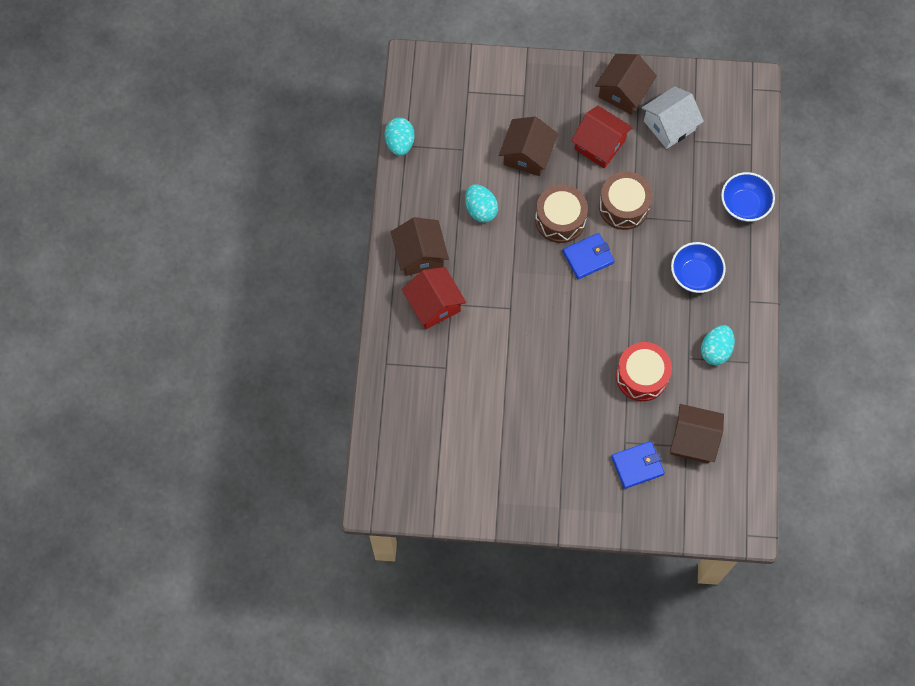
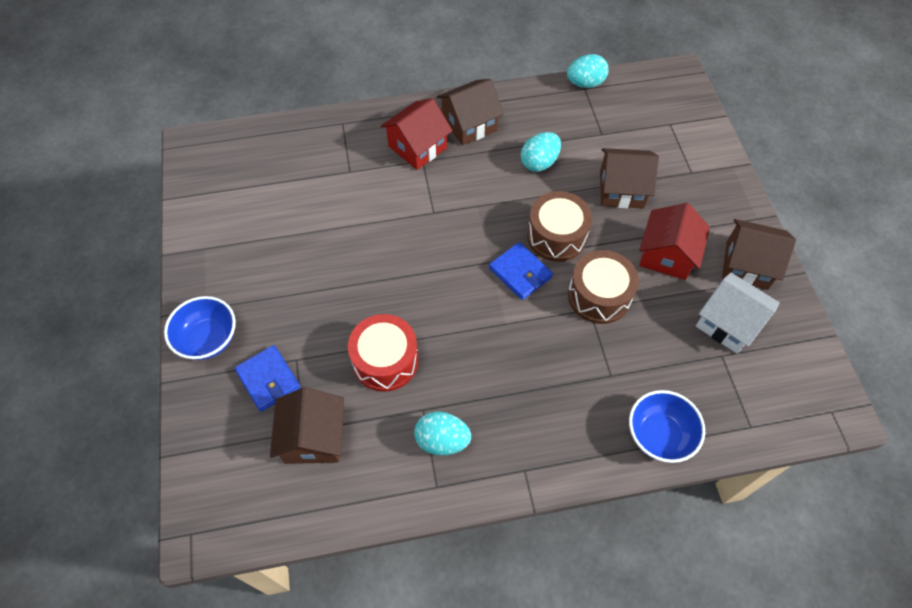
camera: 75 degrees right, 10 degrees down
blue bowl [671,242,726,293] -> blue bowl moved to [164,296,236,360]

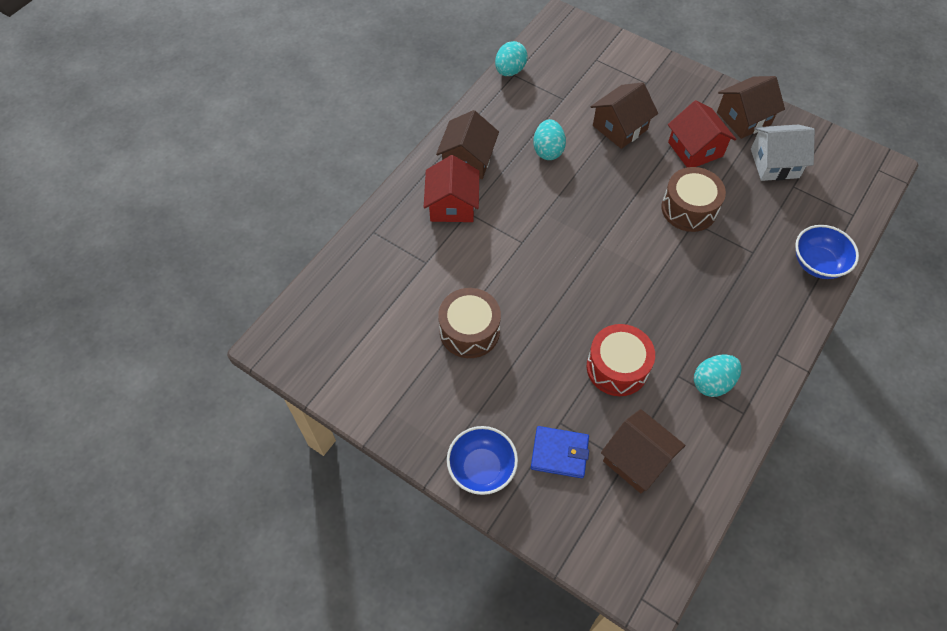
camera: 45 degrees left, 0 degrees up
blue wallet [489,242,553,300] -> none
brown drum [527,191,592,262] -> brown drum moved to [438,288,501,358]

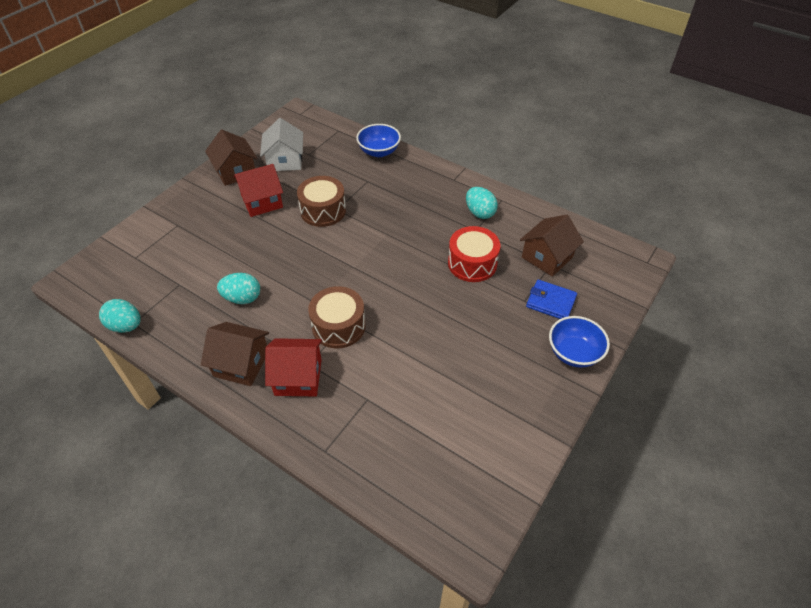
camera: 90 degrees left, 10 degrees down
brown drum [438,288,501,358] -> brown drum moved to [308,286,366,348]
blue wallet [531,426,589,478] -> blue wallet turned 75 degrees counterclockwise [526,280,577,319]
brown house [590,82,658,149] -> none

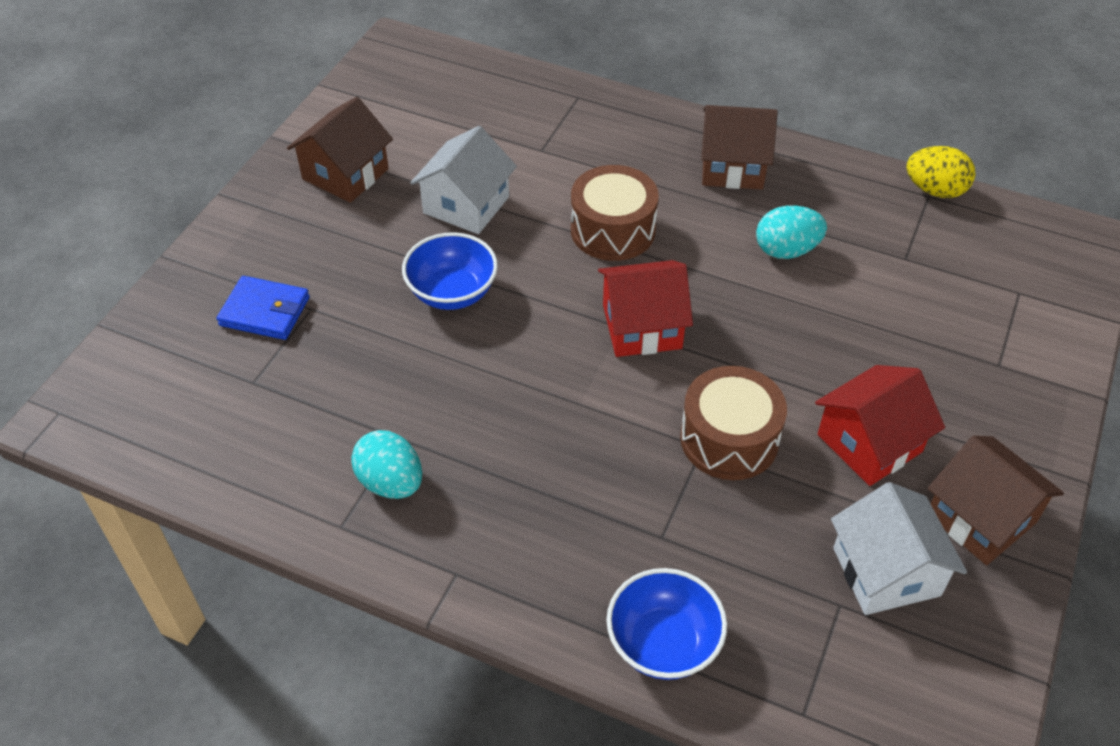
camera: 170 degrees right, 0 degrees up
turquoise egg [99,299,140,333] -> yellow egg [906,146,975,198]
red house [265,338,322,396] -> red house moved to [598,260,693,357]
red drum [448,226,500,282] -> none
brown house [520,215,584,277] -> brown house moved to [287,97,393,203]
blue bowl [549,316,610,368] -> blue bowl moved to [402,232,498,310]
none -> white house [410,126,517,234]

